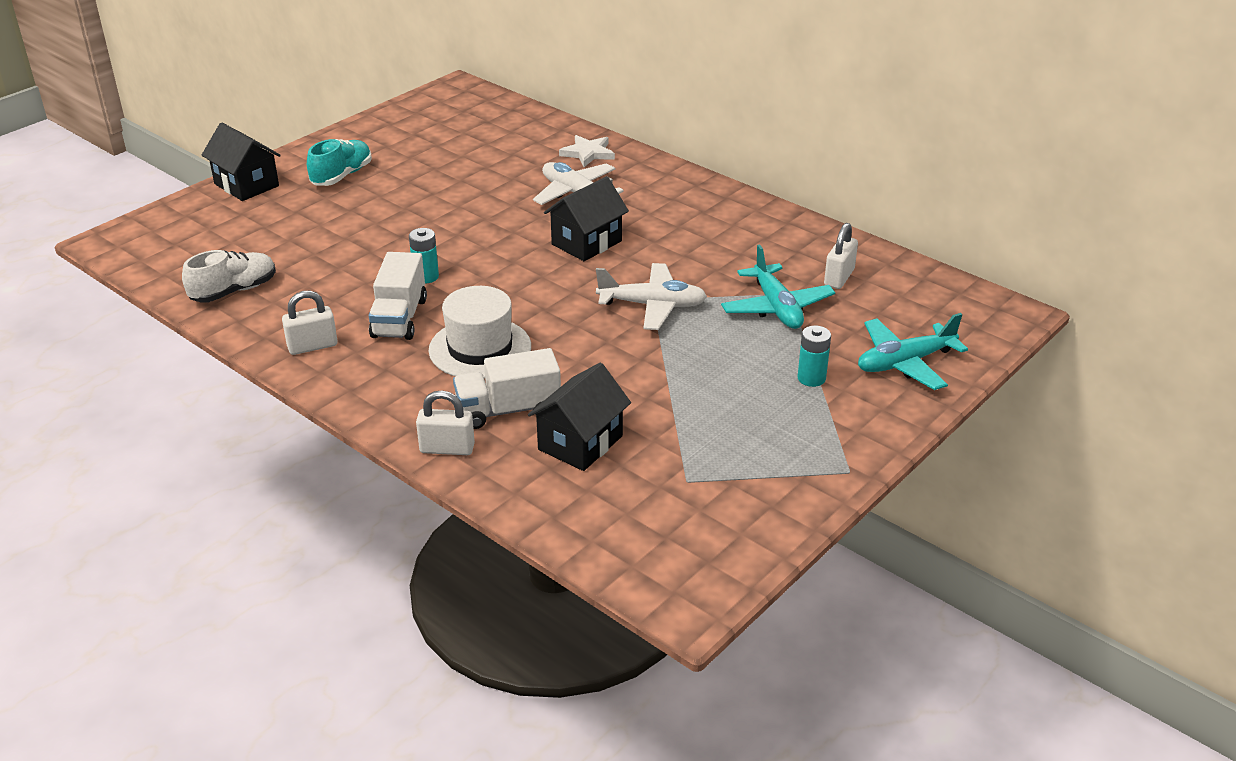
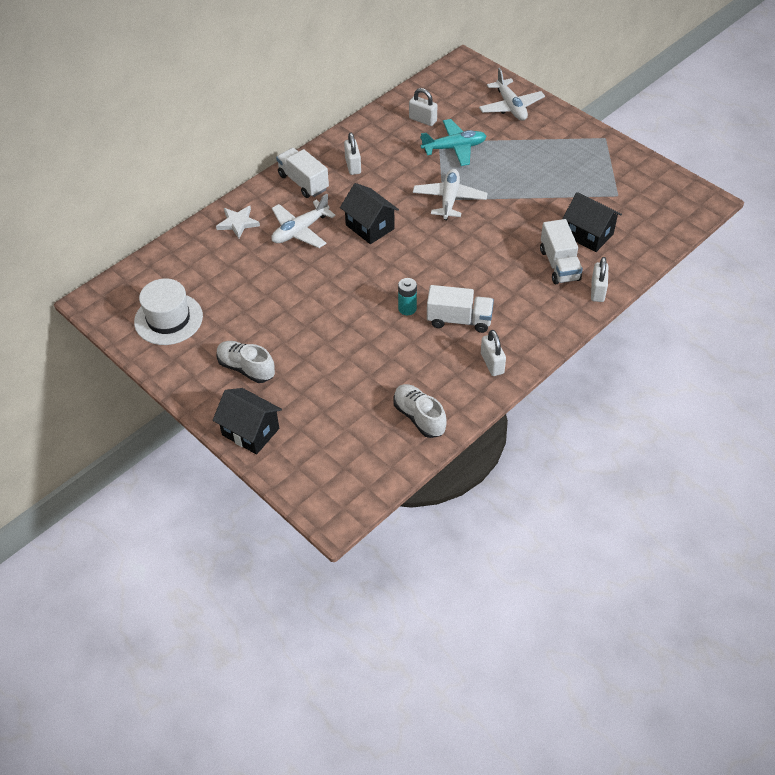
camera: 85 degrees left, 15 degrees up
black house [202,122,281,201] -> black house turned 75 degrees clockwise [213,388,282,455]
turquoise shoe [307,139,372,186] -> white shoe [217,341,275,383]
white hat [429,286,531,379] -> white hat moved to [134,278,203,345]
turquoise battery [798,326,831,387] -> none
turquoise plane [858,313,968,390] -> white plane [479,68,545,121]
none -> white truck [276,148,329,198]
none -> white padlock [344,133,361,175]

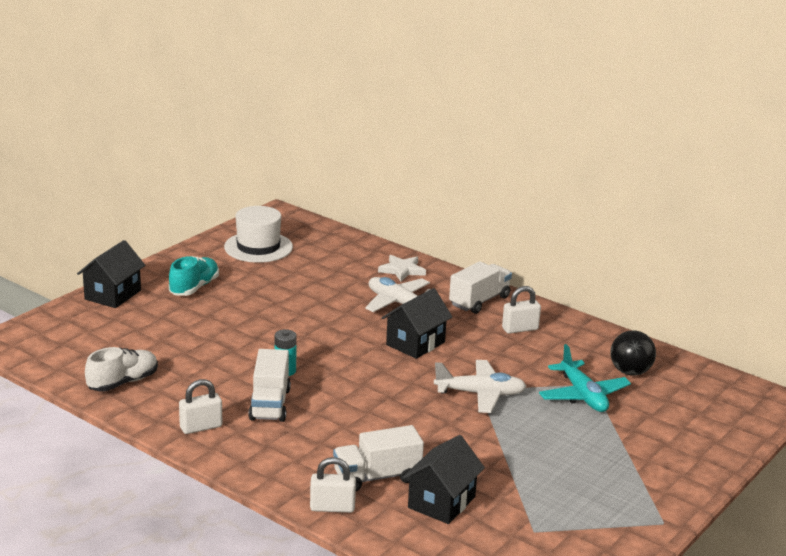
camera: 80 degrees right, 25 degrees down
white shoe [217,341,275,383] -> turquoise shoe [169,256,219,296]
white padlock [409,88,437,126] -> black ball [610,330,656,376]
white plane [479,68,545,121] -> none

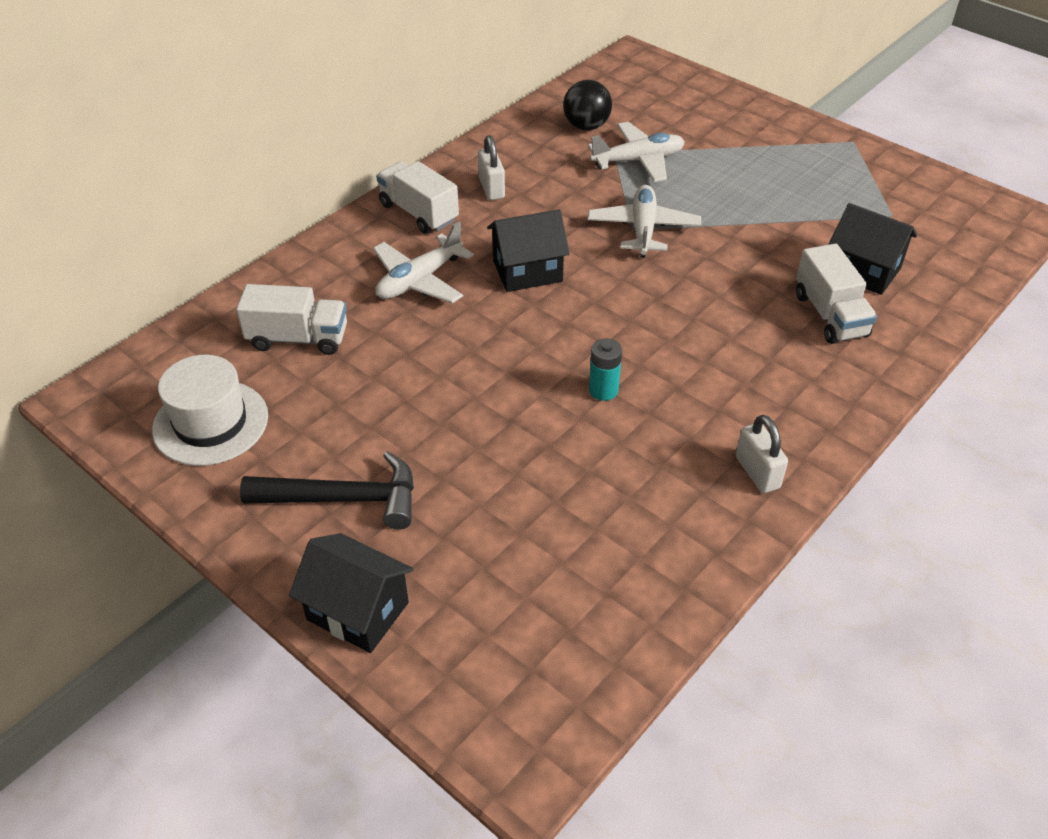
camera: 85 degrees left, 20 degrees up
white shoe [85,347,158,392] -> none
turquoise shoe [169,256,219,296] -> black hammer [240,451,414,530]
white truck [249,349,291,422] -> white truck moved to [236,284,347,355]
white padlock [310,457,356,513] -> none
white star [378,255,426,281] -> none
black house [382,288,452,359] -> black house turned 60 degrees counterclockwise [487,209,570,292]
turquoise plane [539,344,631,412] -> white plane [588,122,685,182]

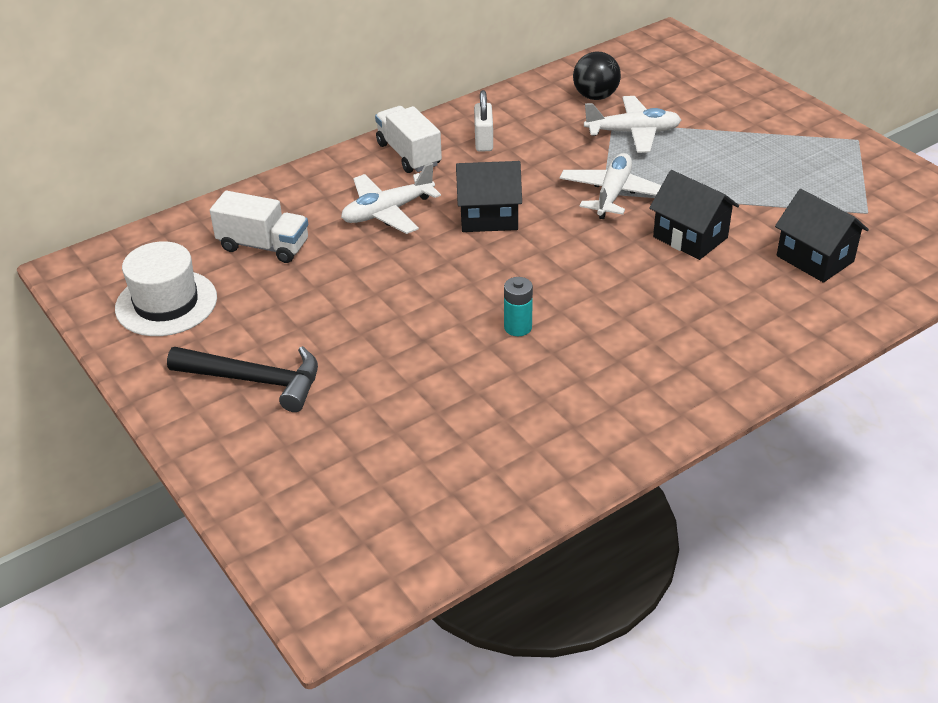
camera: 15 degrees right, 5 degrees down
black house [289,533,414,653] -> black house moved to [649,170,739,260]
white padlock [736,415,788,493] -> none
white truck [796,243,877,344] -> none

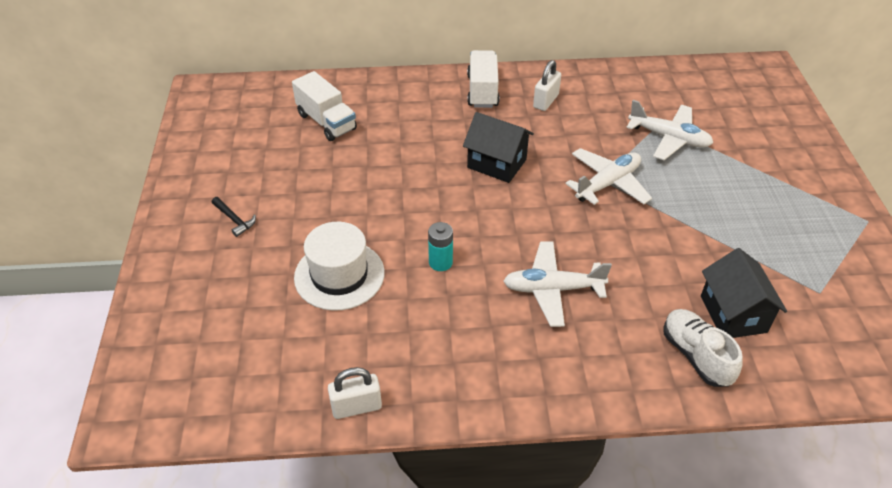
camera: 30 degrees right, 5 degrees up
white hat [115,241,217,336] -> white hat moved to [294,222,385,311]
black hammer [167,346,318,412] -> black hammer [212,197,256,237], size x0.48
white plane [341,163,441,234] -> white plane moved to [503,241,612,327]
black ball [573,51,621,100] -> none
black house [649,170,739,260] -> none
none -> white padlock [328,367,382,419]
none -> white shoe [664,309,743,387]

